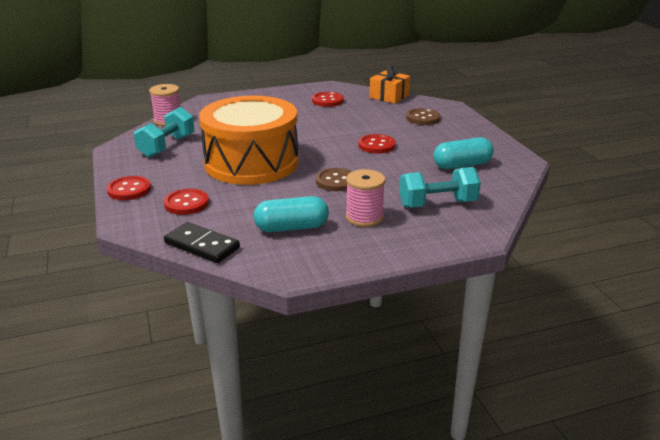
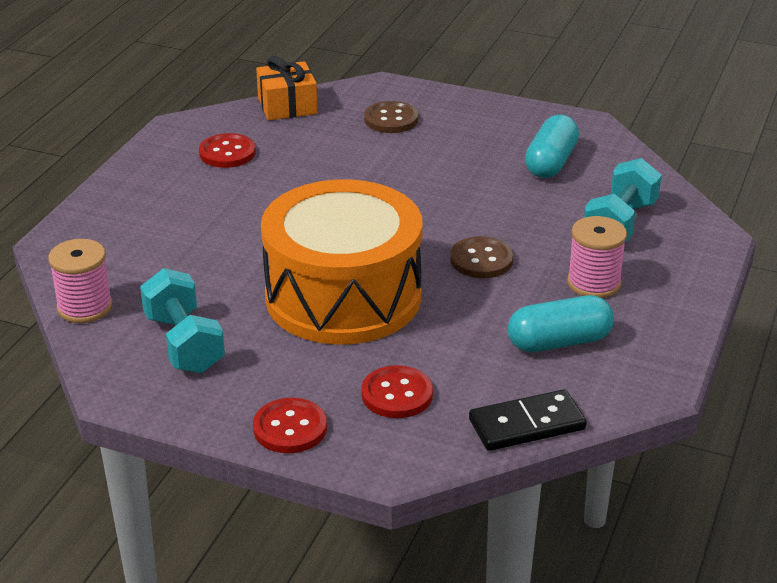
camera: 50 degrees left, 5 degrees up
turquoise capsule [254,196,329,232] -> turquoise capsule turned 45 degrees clockwise [508,295,614,352]
red button [358,134,396,154] -> none

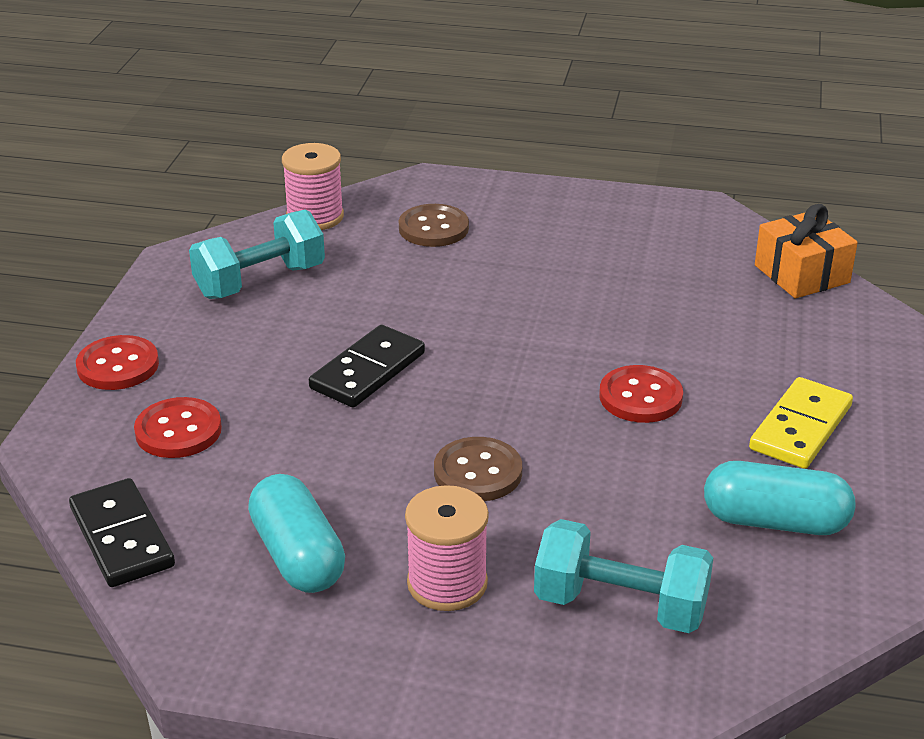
camera: 80 degrees right, 0 degrees up
red button [199,133,256,168] -> red button moved to [599,365,683,423]
orange drum [261,179,423,344] -> black domino [309,325,425,408]
brown button [364,101,418,133] -> brown button moved to [399,204,469,247]
none -> yellow domino [749,377,853,469]

